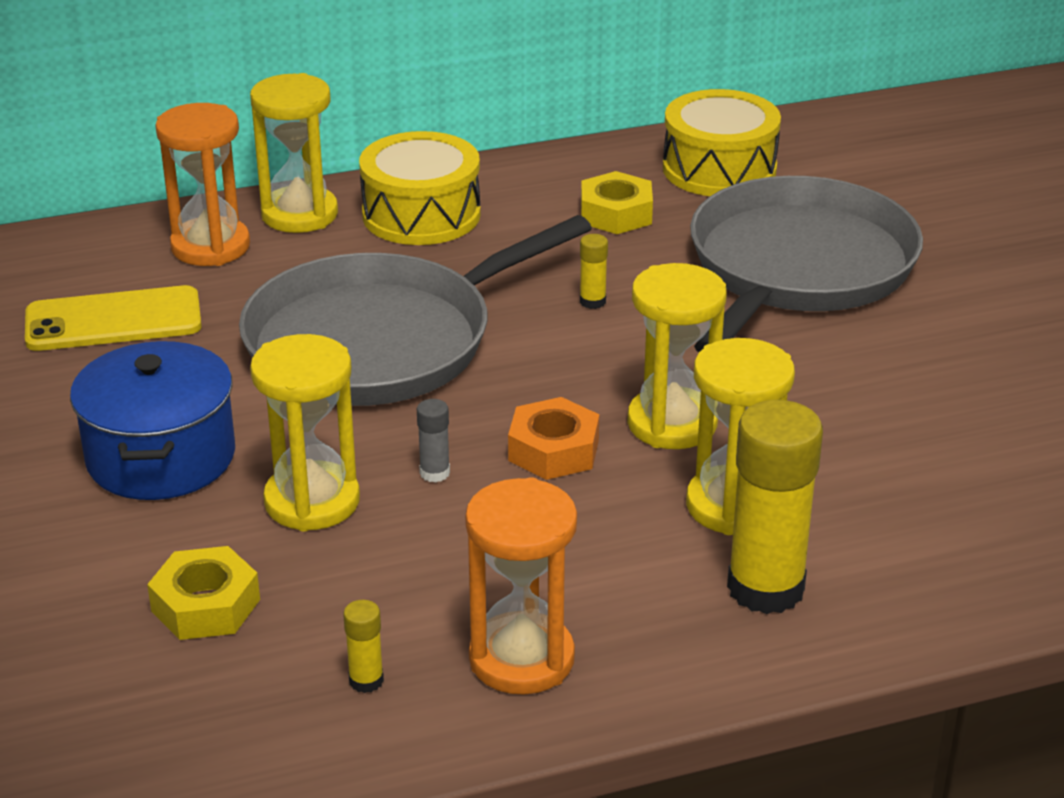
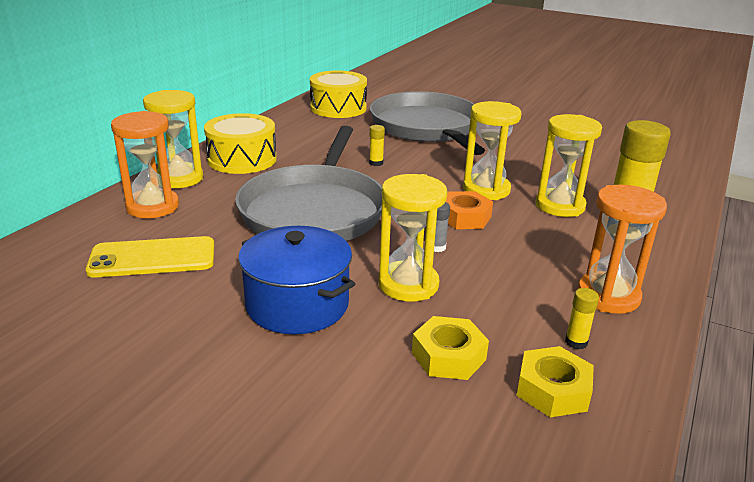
camera: 45 degrees left, 5 degrees down
yellow phone [25,285,202,351] -> yellow phone turned 45 degrees clockwise [86,236,214,278]
yellow nut [581,171,653,234] -> yellow nut moved to [516,346,594,417]

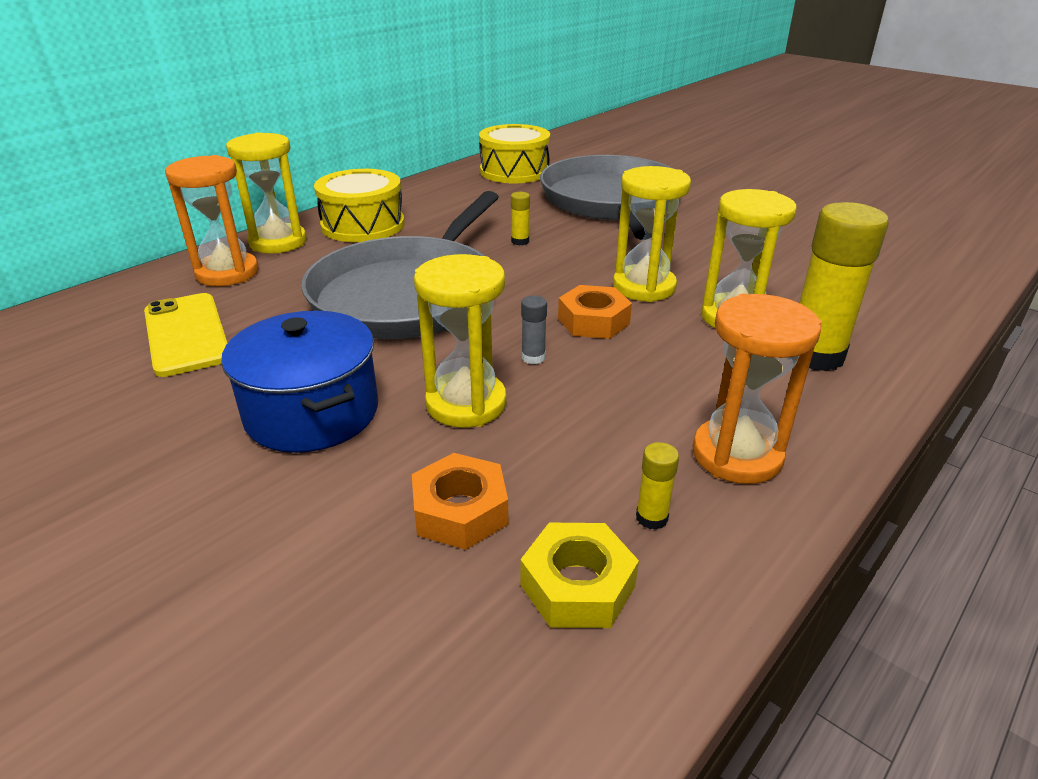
camera: 15 degrees right, 5 degrees up
yellow phone [86,236,214,278] -> yellow phone turned 60 degrees clockwise [144,293,228,377]
yellow nut [412,316,489,380] -> orange nut [412,453,508,550]

